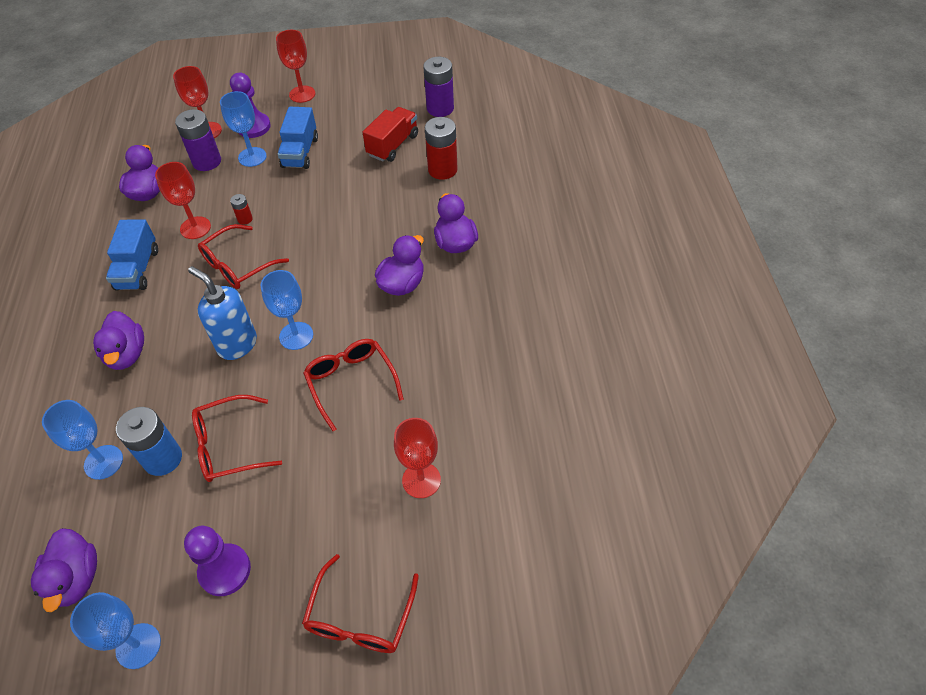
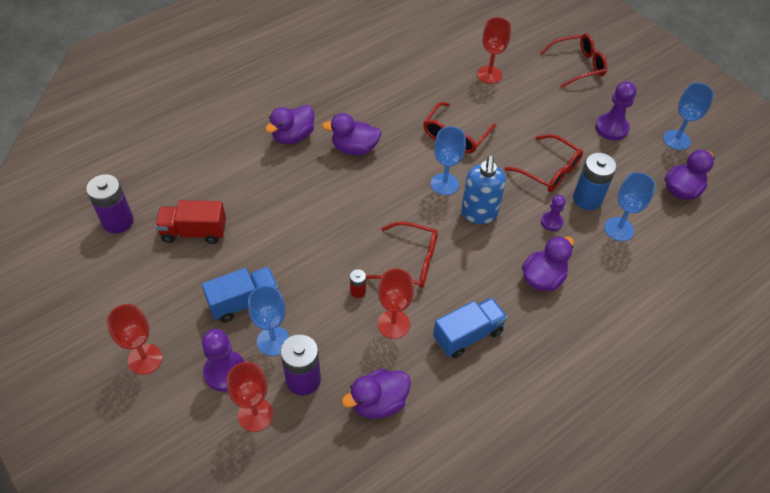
camera: 125 degrees left, 0 degrees up
red battery [425,117,458,180] -> none
none -> purple pawn [541,195,566,231]

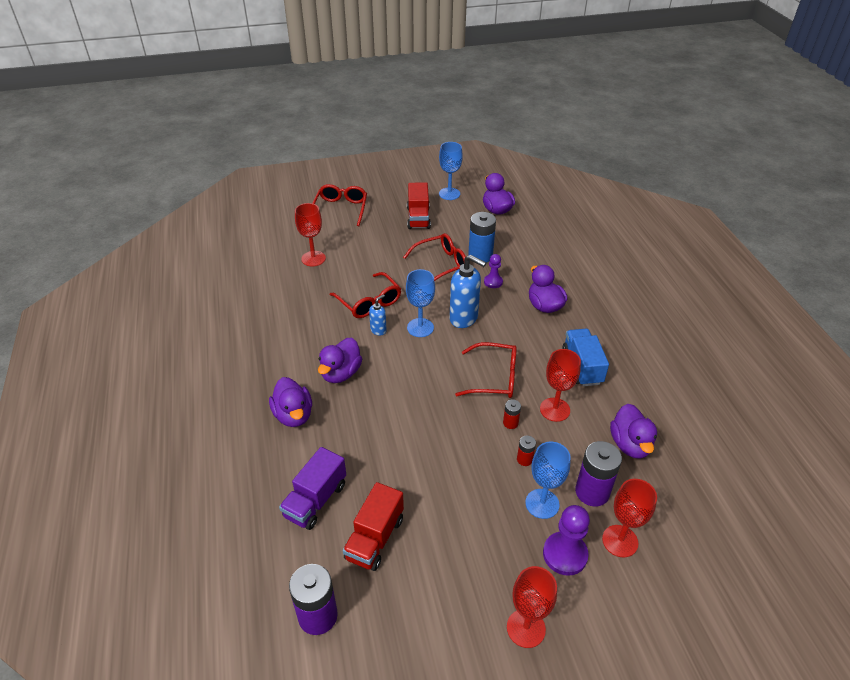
camera: 65 degrees left, 10 degrees down
blue truck [202,267,279,323] -> none
red glasses [366,221,438,288] -> red glasses turned 60 degrees clockwise [455,342,517,398]
purple pawn [595,81,637,140] -> red truck [407,182,431,229]
blue goblet [604,172,656,241] -> none
none -> purple truck [279,447,346,530]
none -> blue soap dispenser [369,294,387,336]
none -> red battery [517,436,536,466]

